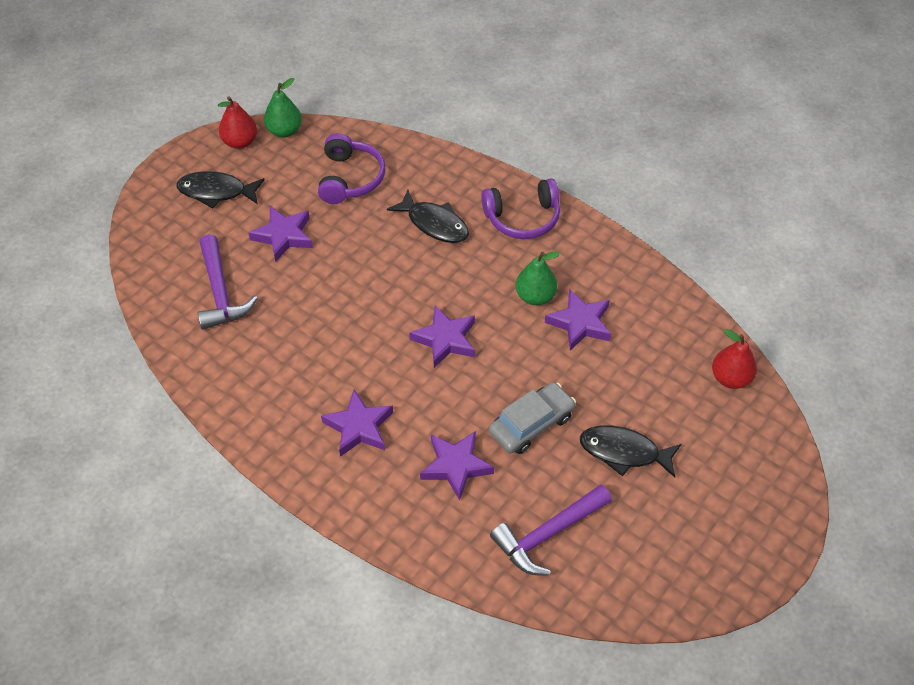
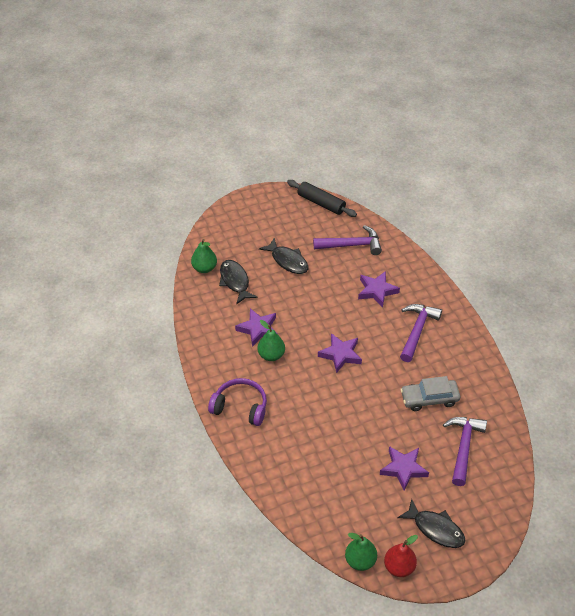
camera: 150 degrees left, 5 degrees down
purple headphones [318,133,385,204] -> none
purple star [321,390,393,457] -> purple hammer [400,304,442,362]
black fish [387,190,469,243] -> black fish moved to [219,260,258,304]
grey car [489,382,576,454] -> grey car moved to [401,376,460,411]
red pear [712,329,757,389] -> green pear [191,239,217,273]
none -> black rolling pin [287,180,357,217]

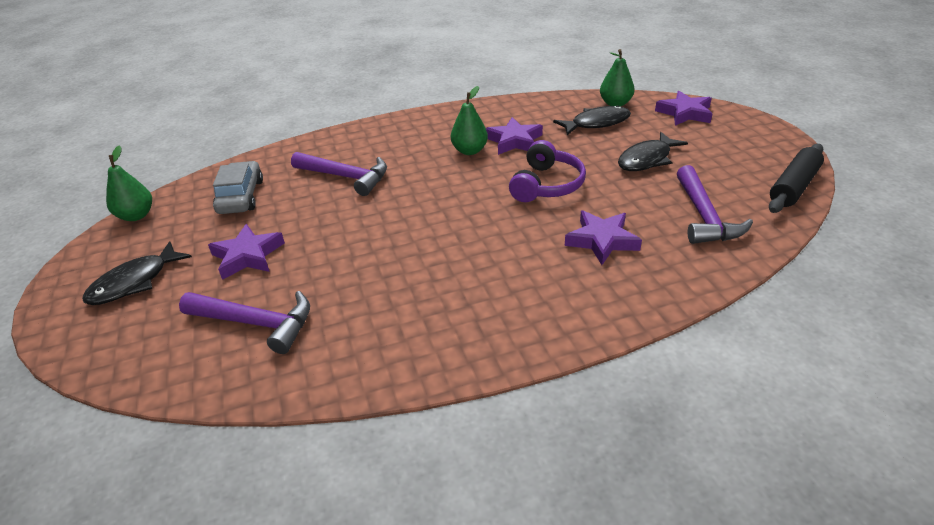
camera: 95 degrees right, 10 degrees down
purple headphones [208,378,267,426] -> purple headphones moved to [509,140,586,202]
purple star [318,333,362,373] -> purple star moved to [655,91,713,126]
red pear [384,535,418,577] -> none
purple hammer [400,304,442,362] -> purple hammer moved to [291,152,387,196]
grey car [401,376,460,411] -> grey car moved to [213,161,263,214]

